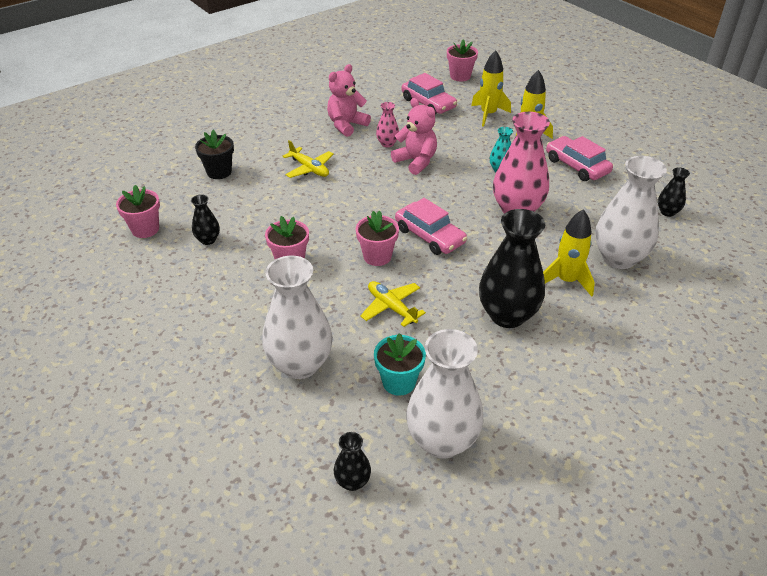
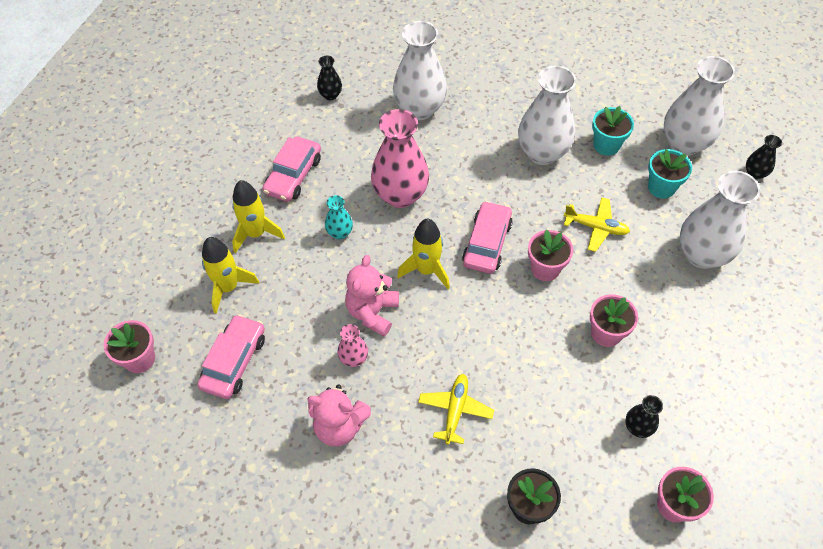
camera: 120 degrees left, 15 degrees up
yellow plane [360,281,426,327] -> yellow plane turned 90 degrees counterclockwise [564,197,630,252]
black vase [479,209,545,328] -> white vase [518,66,576,165]
yellow rocket [543,209,595,297] -> yellow rocket moved to [397,219,450,289]
none -> turquoise flower pot [592,106,634,156]

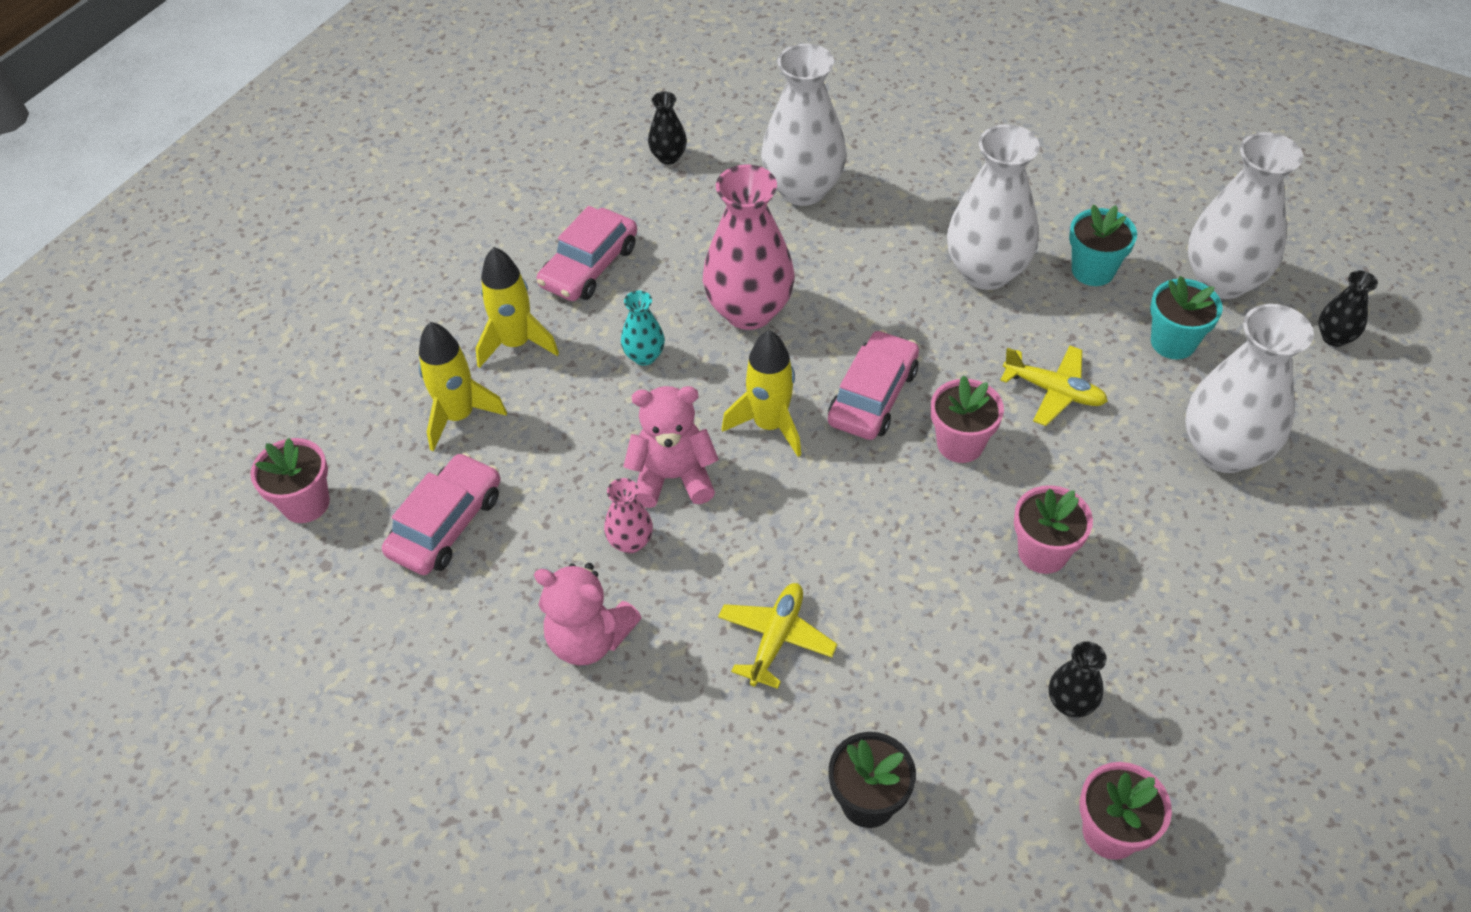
camera: 10 degrees right, 5 degrees down
pink teddy bear [345,255,399,336] -> pink teddy bear turned 60 degrees clockwise [623,386,719,508]

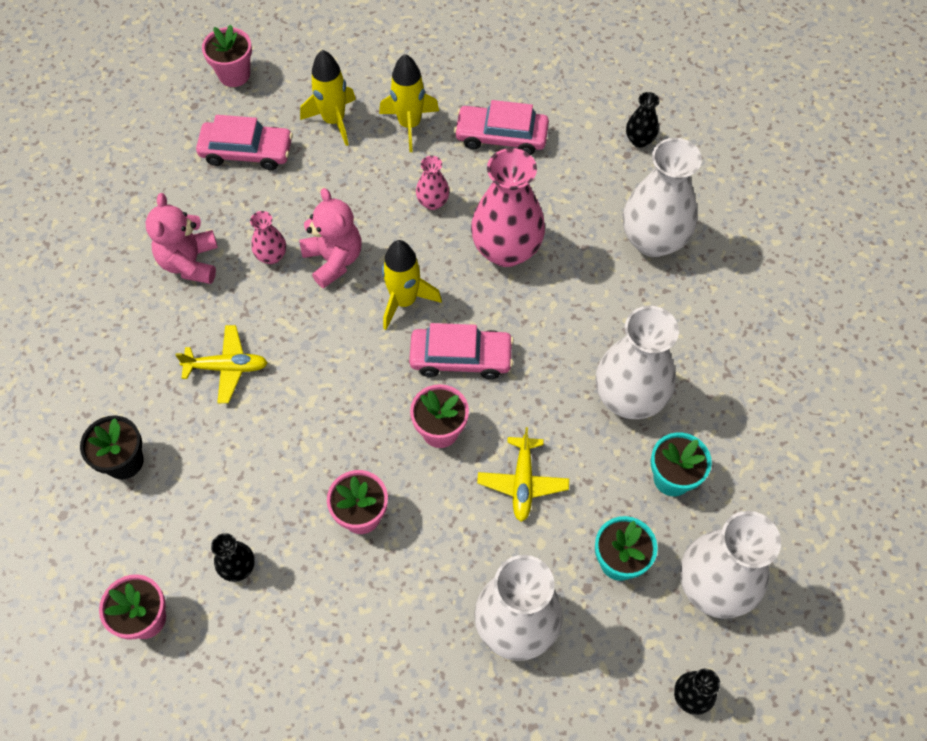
camera: 65 degrees right, 10 degrees up
turquoise vase [621,291,665,366] -> pink vase [416,156,449,210]

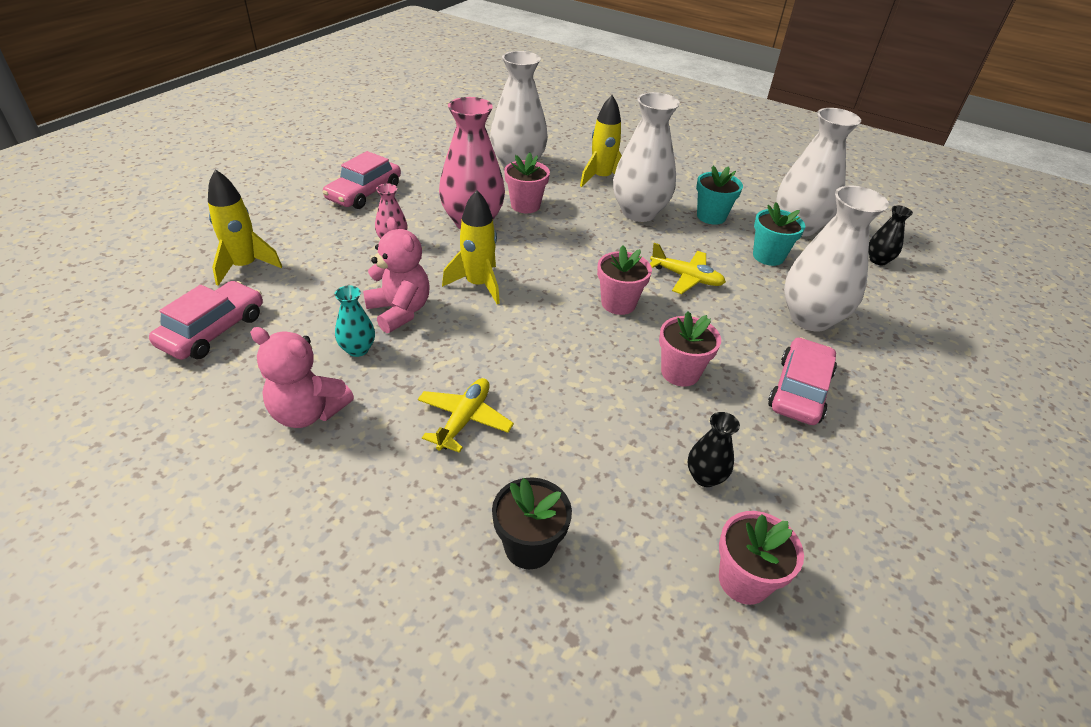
camera: 70 degrees left, 20 degrees down
pink flower pot [202,25,252,87] -> pink flower pot moved to [504,153,550,213]
pink vase [250,211,286,264] -> turquoise vase [335,285,375,357]
pink teddy bear [299,188,361,289] -> pink teddy bear turned 60 degrees clockwise [363,217,430,333]
yellow rocket [379,54,439,152] -> yellow rocket moved to [580,95,622,187]
pink car [409,323,514,379] -> pink car moved to [768,337,837,425]
black vase [626,92,659,147] -> none

